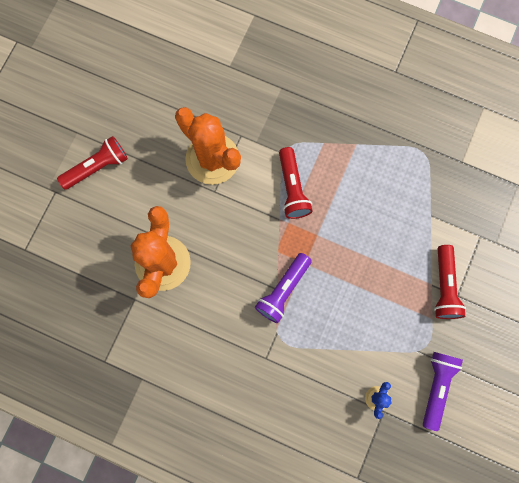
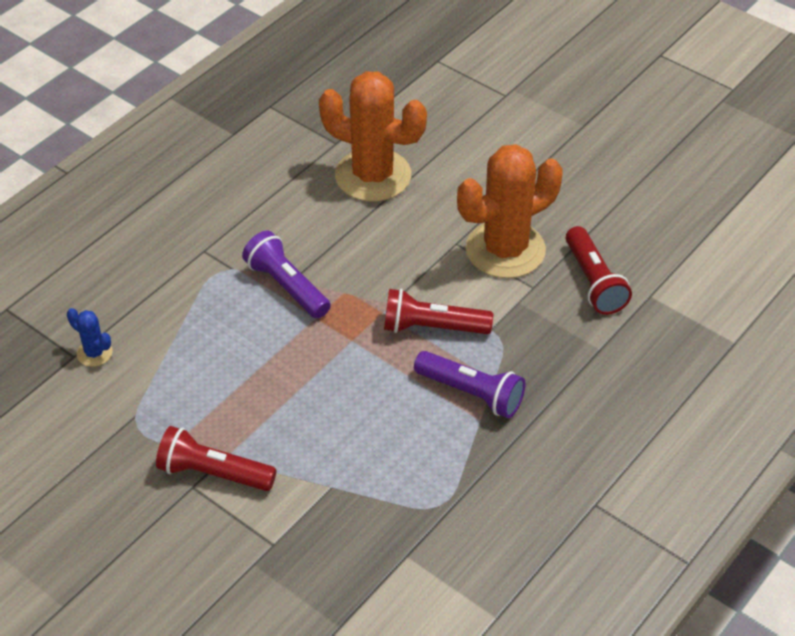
camera: 105 degrees right, 30 degrees down
red flashlight [57,136,128,190] -> red flashlight moved to [566,226,632,315]
purple flashlight [423,352,463,431] -> purple flashlight moved to [414,351,525,418]

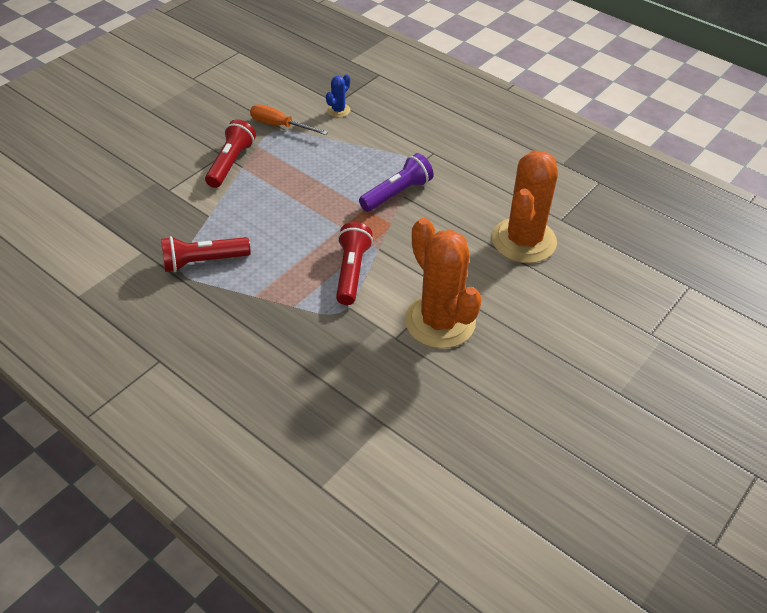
camera: 90 degrees right, 0 degrees up
purple flashlight [414,351,525,418] -> none
red flashlight [566,226,632,315] -> red flashlight moved to [161,236,251,272]
none -> orange screwdriver [250,104,328,135]

